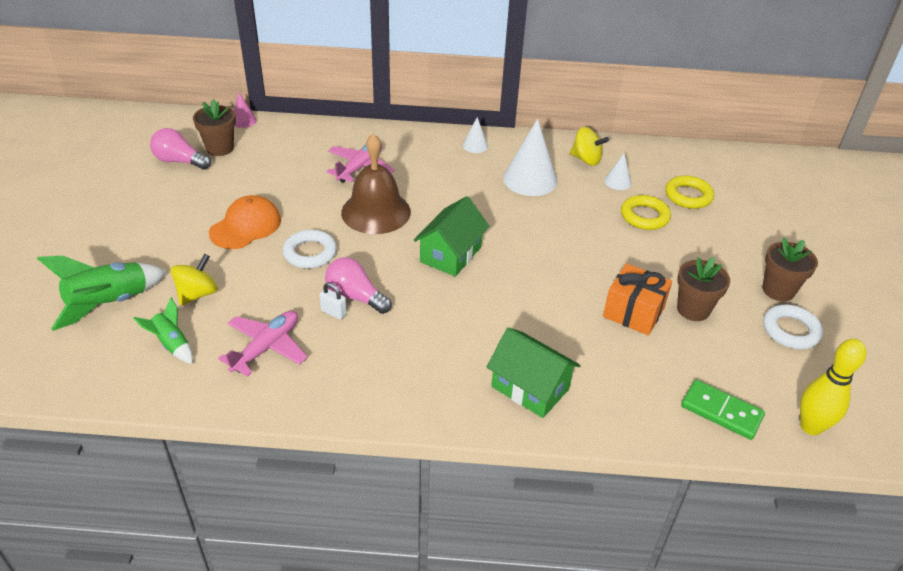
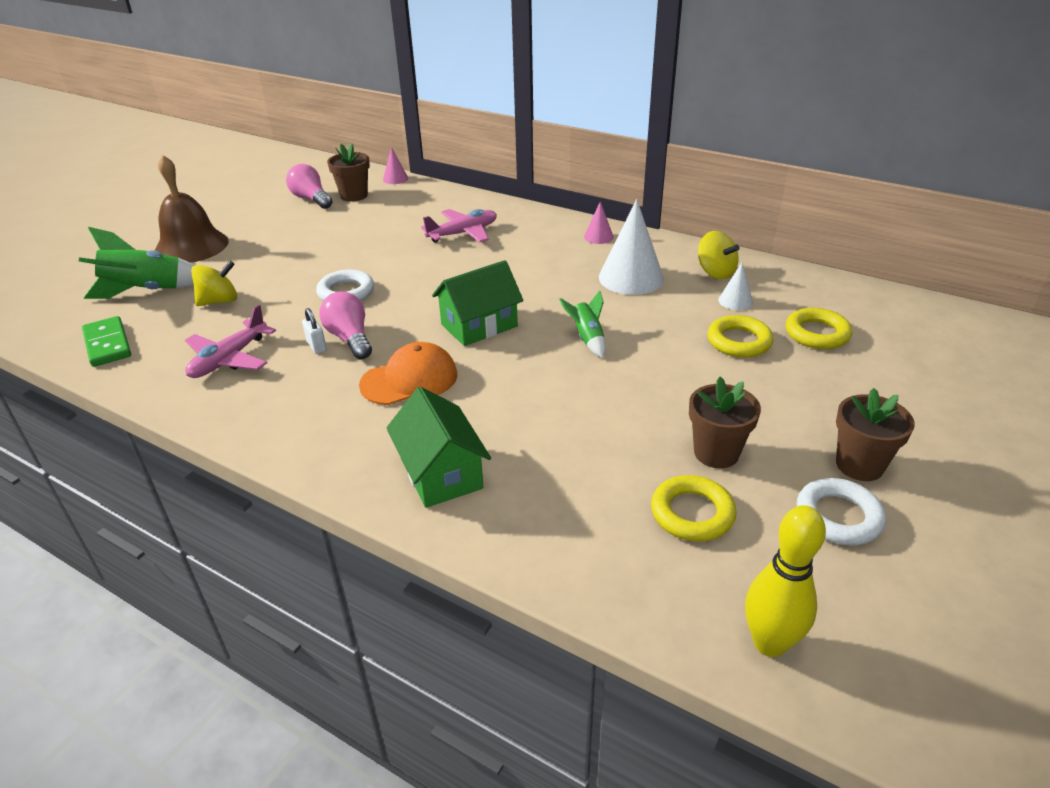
camera: 30 degrees right, 5 degrees down
green rocket [133,298,193,364] -> green rocket moved to [559,291,606,358]
orange cap [209,195,281,249] -> orange cap moved to [359,342,457,405]
pink plane [218,311,308,377] -> pink plane turned 150 degrees clockwise [185,305,276,378]
brown bell [341,134,411,234] -> brown bell moved to [155,155,229,263]
white cone [463,117,488,153] -> pink cone [584,201,614,244]
orange gift [603,263,672,335] -> none
green domino [681,380,765,440] -> green domino moved to [82,316,131,367]
none -> yellow ring [651,475,737,542]

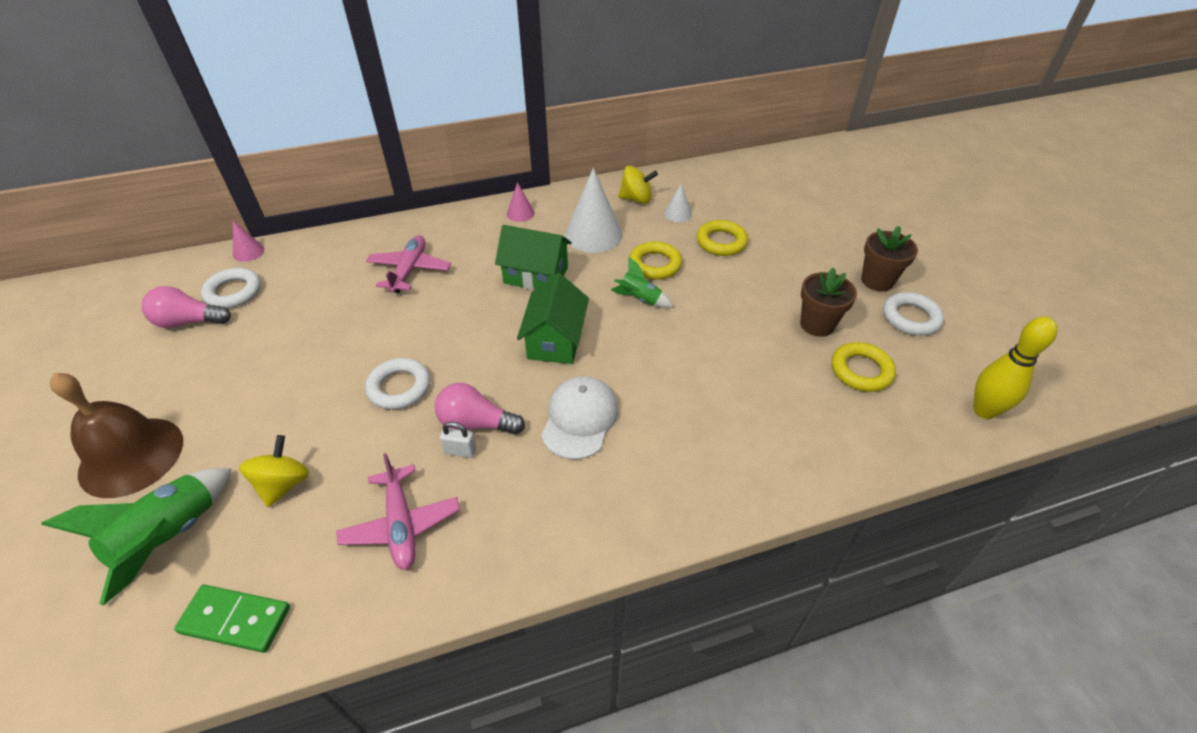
camera: 50 degrees left, 10 degrees up
brown flower pot [327,143,370,202] -> white ring [201,268,261,308]
orange cap [359,342,457,405] -> white cap [541,376,619,460]
green house [386,387,491,508] -> green house moved to [495,225,572,290]
yellow ring [786,308,852,349] -> yellow ring moved to [630,241,682,279]

